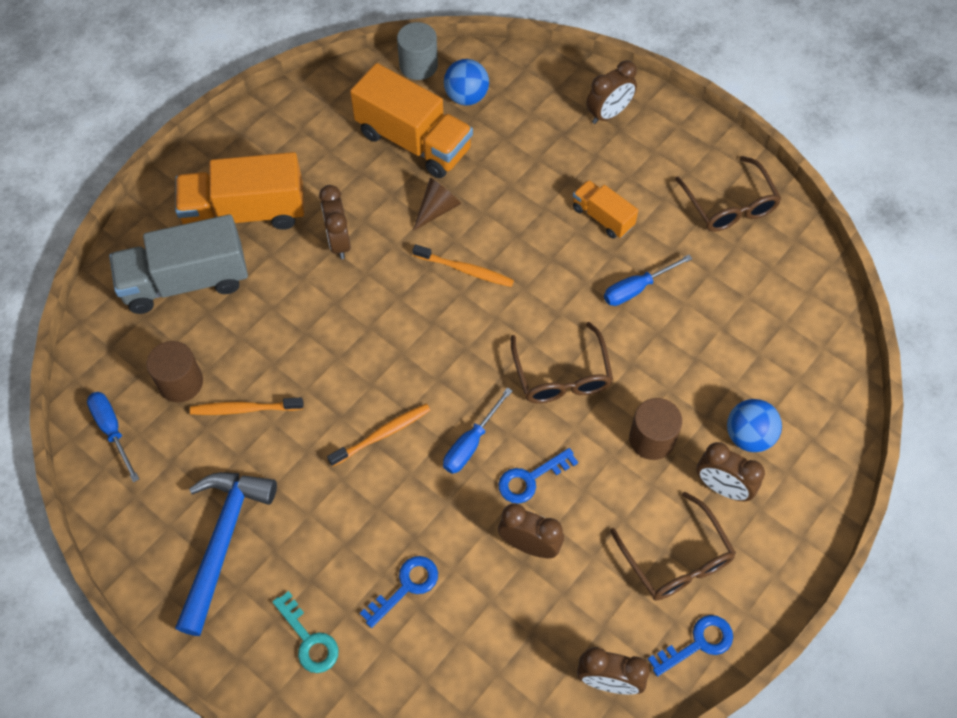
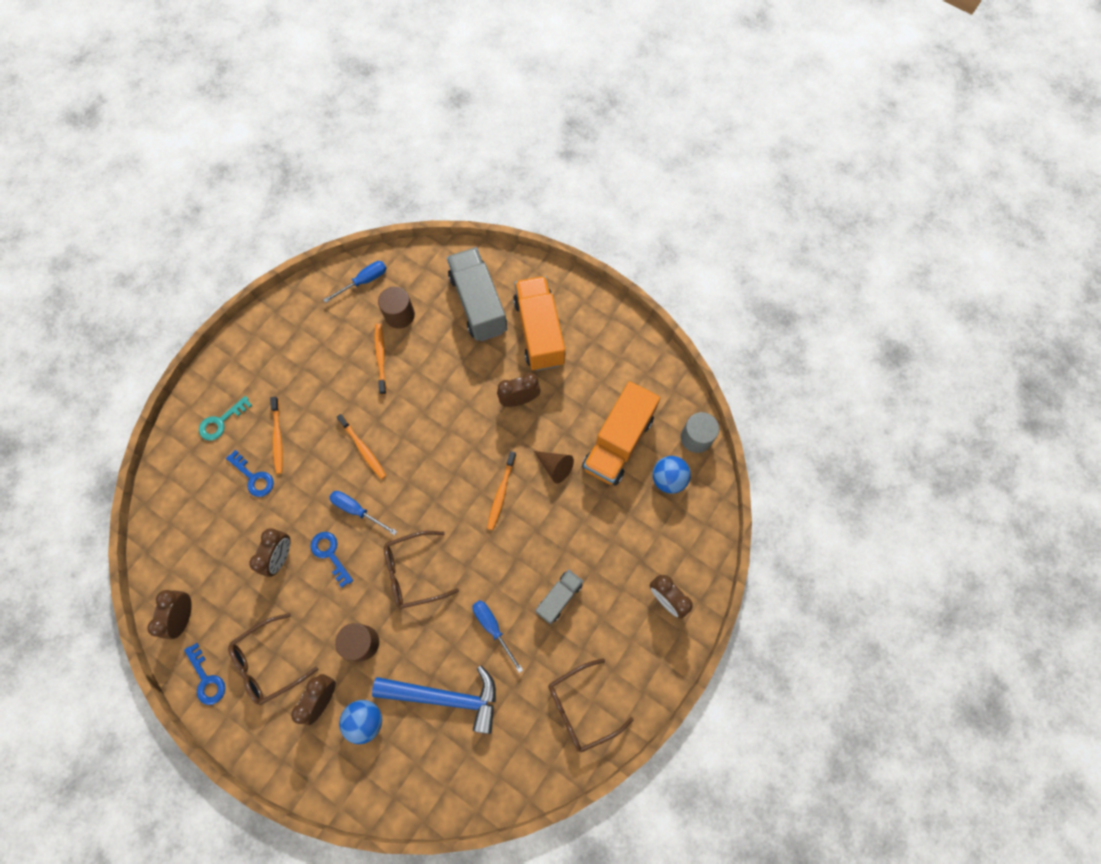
camera: 85 degrees right, 10 degrees up
blue hammer [175,472,277,636] -> blue hammer moved to [372,666,496,734]
orange truck [573,180,638,239] -> grey truck [535,569,583,624]
none -> orange toothbrush [270,397,283,474]

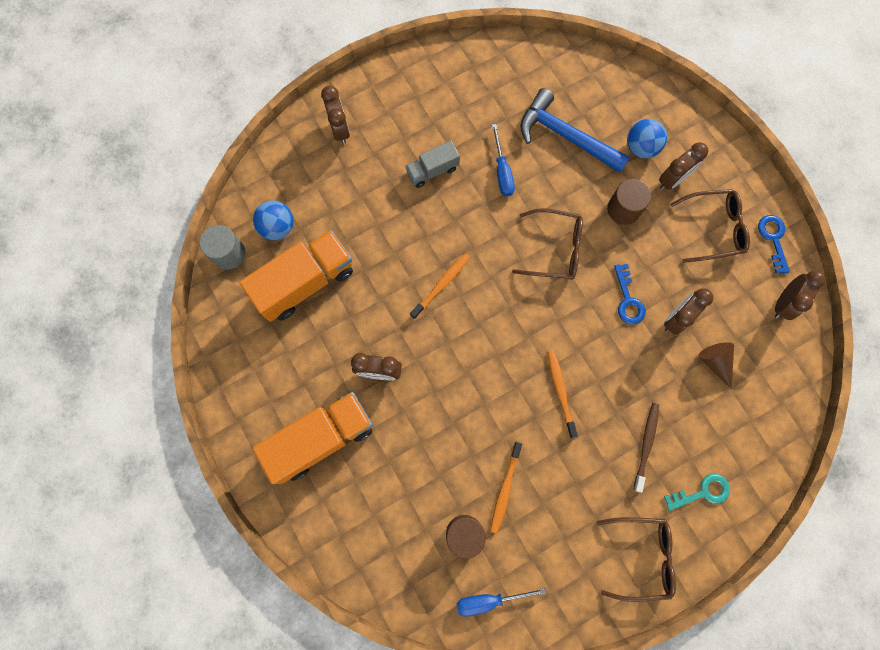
camera: 155 degrees left, 5 degrees up
blue key [226,450,274,497] -> none
orange toothbrush [270,397,283,474] -> brown toothbrush [633,403,659,493]
blue screwdriver [329,491,397,535] -> none
grey truck [447,247,507,341] -> none
orange truck [513,276,566,371] -> orange truck turned 135 degrees counterclockwise [253,392,373,484]
brown cone [534,451,574,483] -> brown cone moved to [698,342,734,389]
brown glasses [548,659,634,752] -> brown glasses moved to [596,517,676,602]

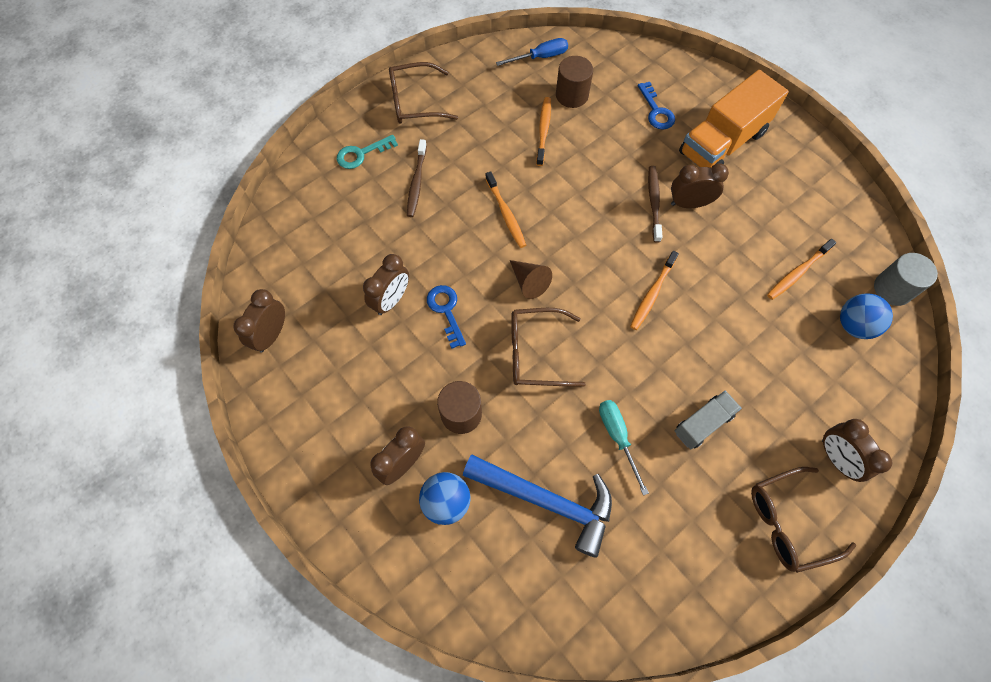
camera: 170 degrees right, 10 degrees down
orange truck [239,230,353,322] -> orange toothbrush [767,239,836,300]
blue screwdriver [492,124,515,196] -> turquoise screwdriver [599,400,649,496]
brown glasses [670,189,750,263] -> brown glasses moved to [751,467,857,573]
brown cone [698,342,734,389] -> brown cone moved to [510,260,552,299]
blue key [758,215,790,274] -> blue key moved to [638,82,675,129]
none -> brown toothbrush [648,166,662,243]

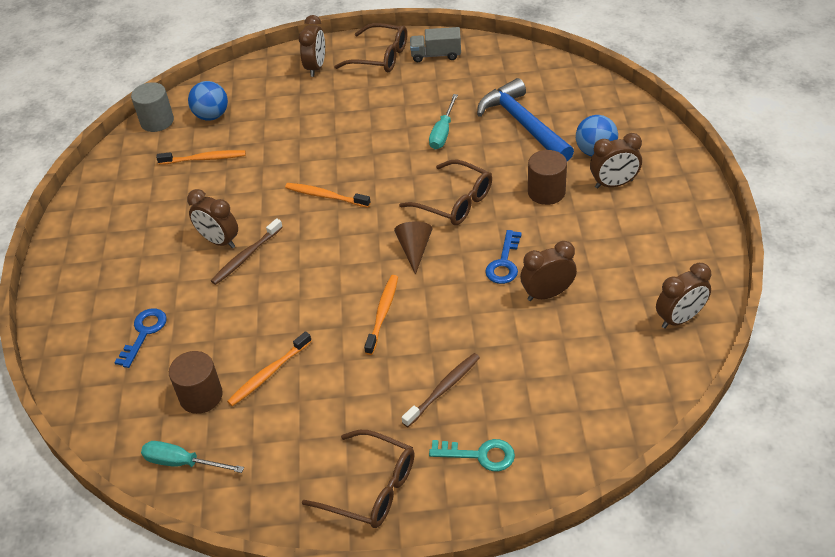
camera: 140 degrees left, 20 degrees down
blue screwdriver [496,38,568,66] -> turquoise screwdriver [141,441,244,473]
orange toothbrush [630,251,679,330] -> orange toothbrush turned 135 degrees counterclockwise [285,183,371,208]
grey truck [675,391,741,449] -> grey truck moved to [410,27,461,62]
orange truck [679,70,789,168] -> none

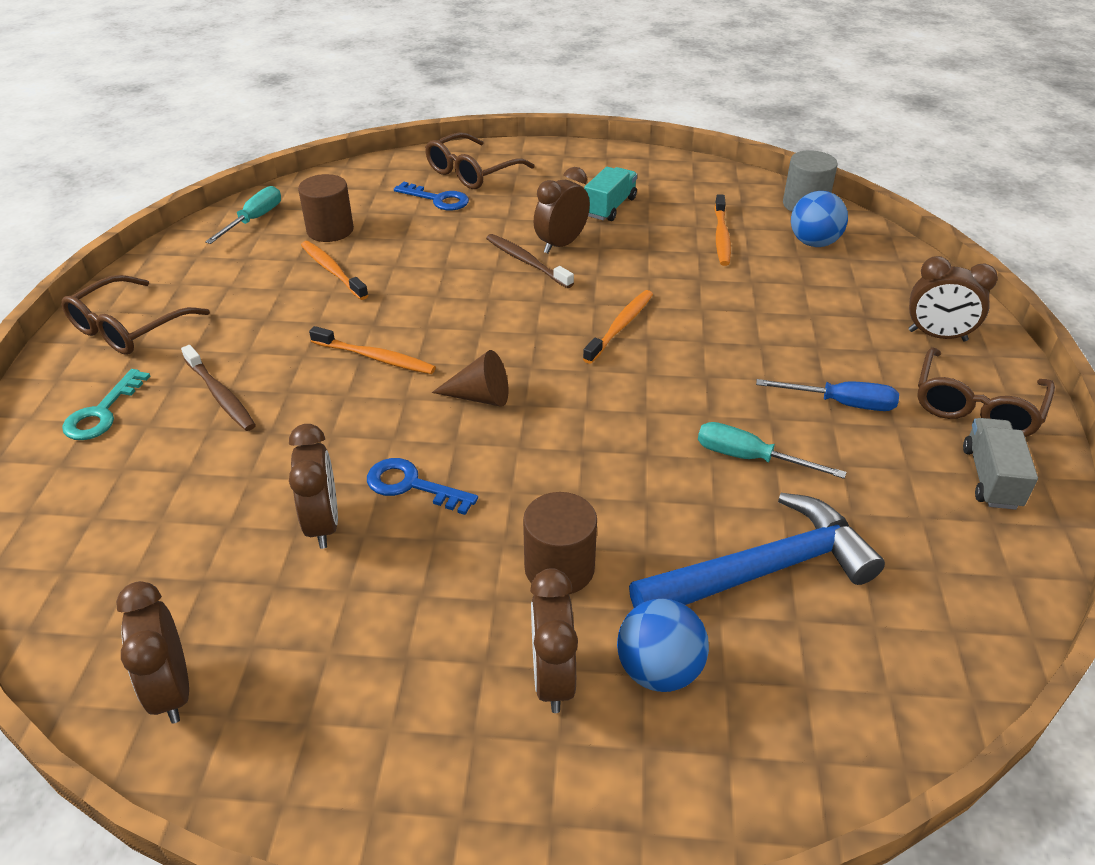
camera: 95 degrees right, 5 degrees down
brown glasses [399,160,492,225] -> brown glasses moved to [425,132,535,189]
none -> turquoise truck [584,167,637,221]
none -> blue screwdriver [756,379,899,411]

